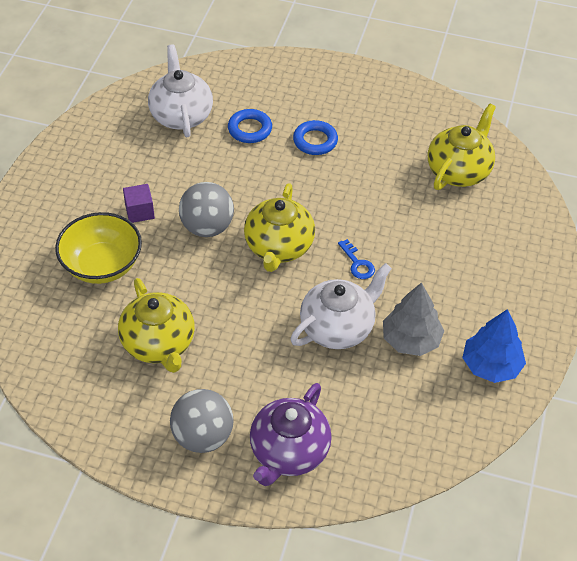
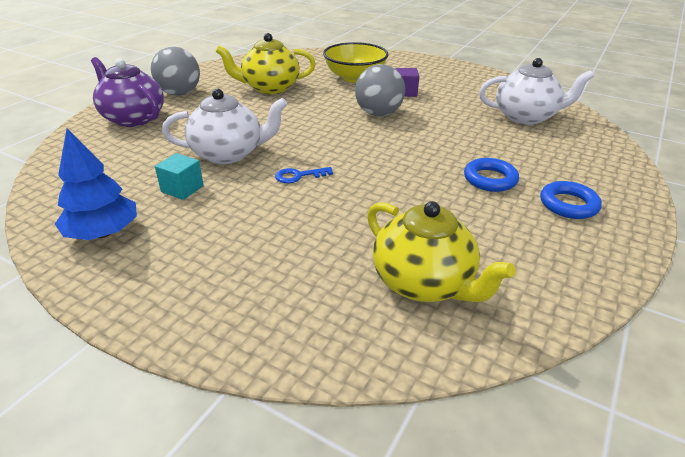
camera: 105 degrees right, 15 degrees down
blue ring [228,109,272,143] -> blue ring moved to [540,181,602,219]
yellow teapot [244,183,315,272] -> none
white teapot [290,263,392,349] -> white teapot turned 75 degrees counterclockwise [162,89,288,164]
grey tree [383,282,444,356] -> turquoise cube [155,153,204,200]

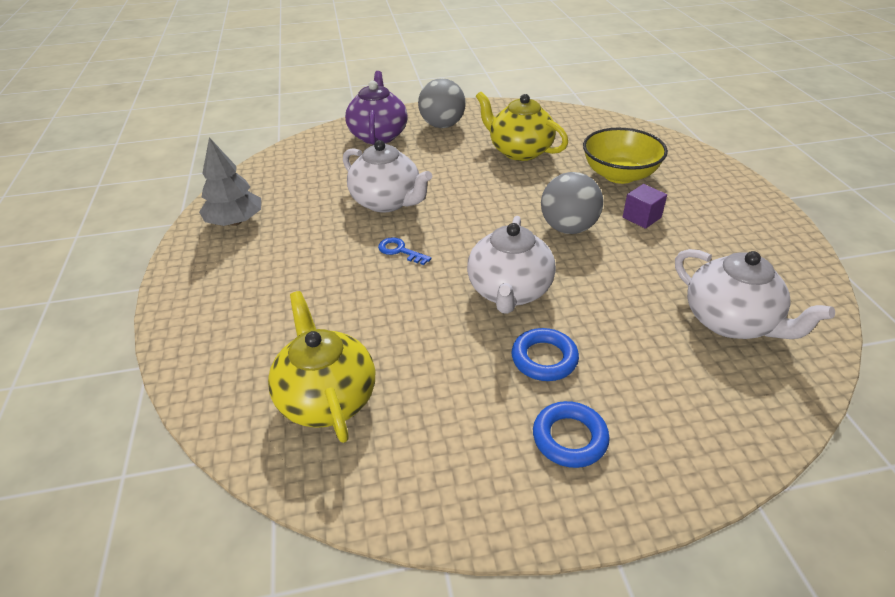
camera: 50 degrees right, 5 degrees up
blue tree [55,129,137,240] -> grey tree [199,137,261,226]
turquoise cube [155,153,204,200] -> none
yellow teapot [367,201,516,302] -> yellow teapot turned 150 degrees clockwise [268,291,375,443]
none -> white teapot [467,216,556,314]

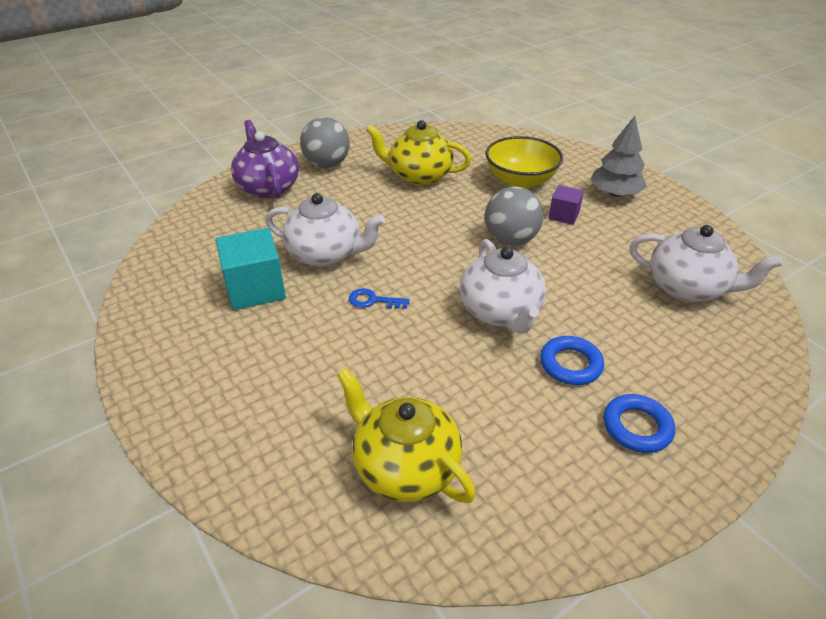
camera: 25 degrees left, 0 degrees up
grey tree [199,137,261,226] -> grey tree moved to [590,116,647,197]
none -> turquoise cube [216,228,286,310]

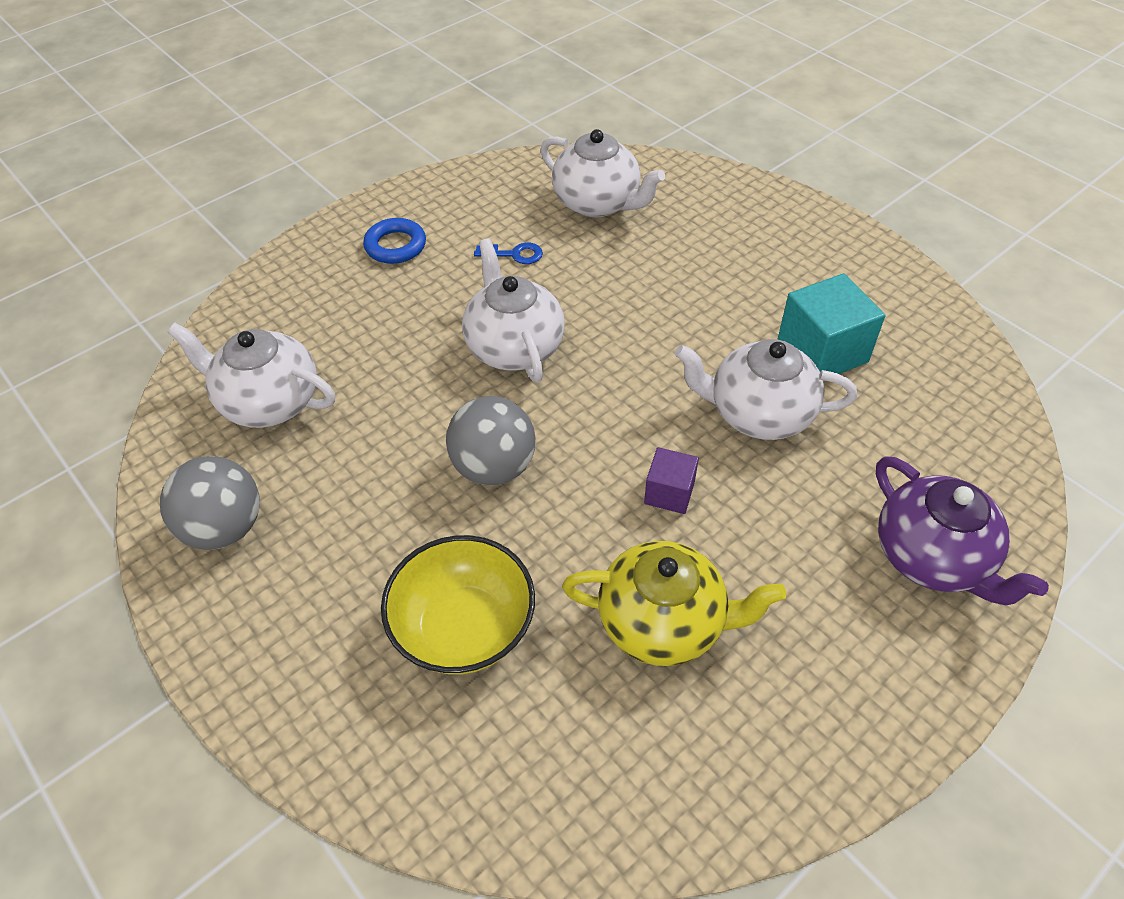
camera: 175 degrees right, 10 degrees up
grey ball [300,117,350,168] -> grey ball moved to [160,456,260,550]
yellow teapot [337,368,476,503] -> white teapot [540,129,665,218]
blue key [349,288,410,309] -> blue key moved to [474,243,543,264]
blue ring [540,336,604,385] -> none
purple cube [548,185,584,225] -> purple cube moved to [644,447,699,514]
grey tree [590,116,647,197] -> none

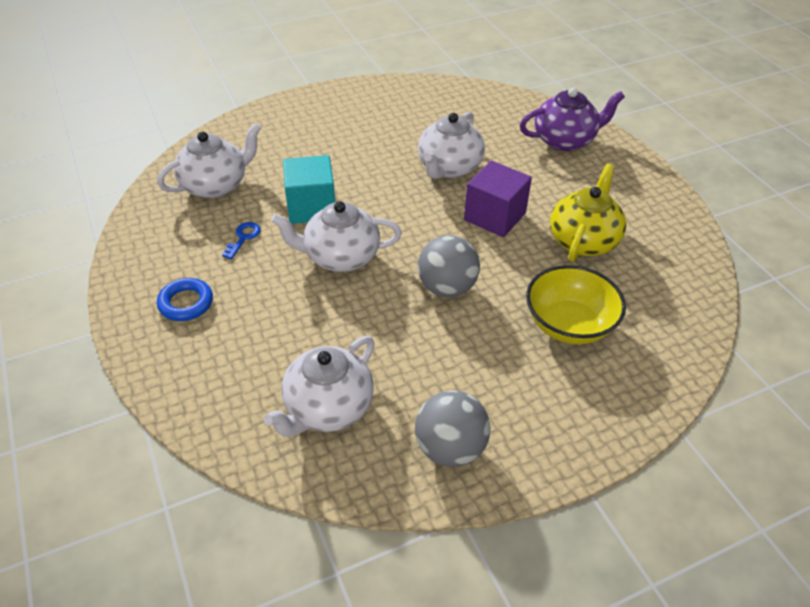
camera: 75 degrees left, 5 degrees down
purple cube [644,447,699,514] -> purple cube [464,161,532,237], size x1.76
turquoise cube [777,273,885,374] -> turquoise cube moved to [283,155,335,224]

